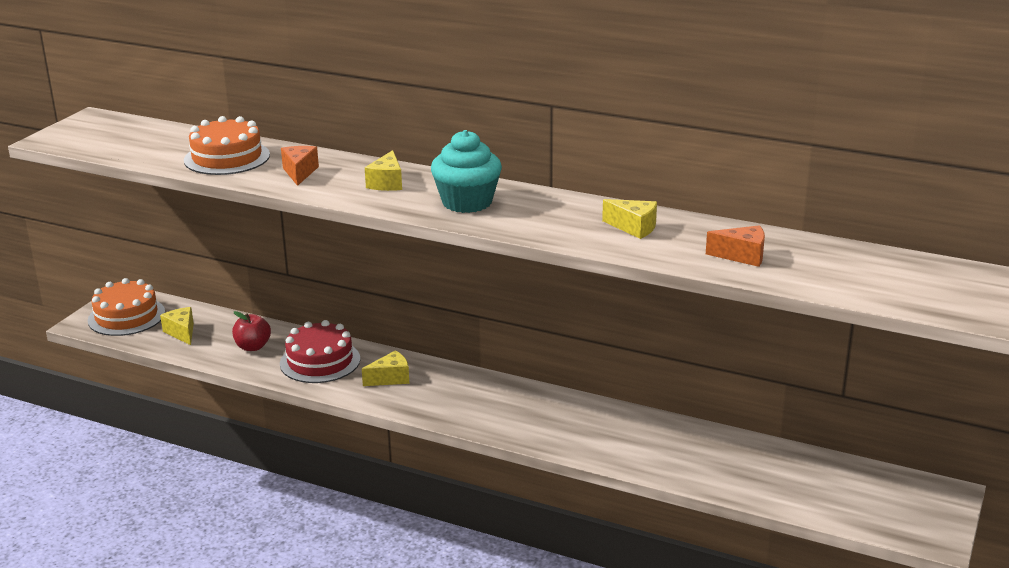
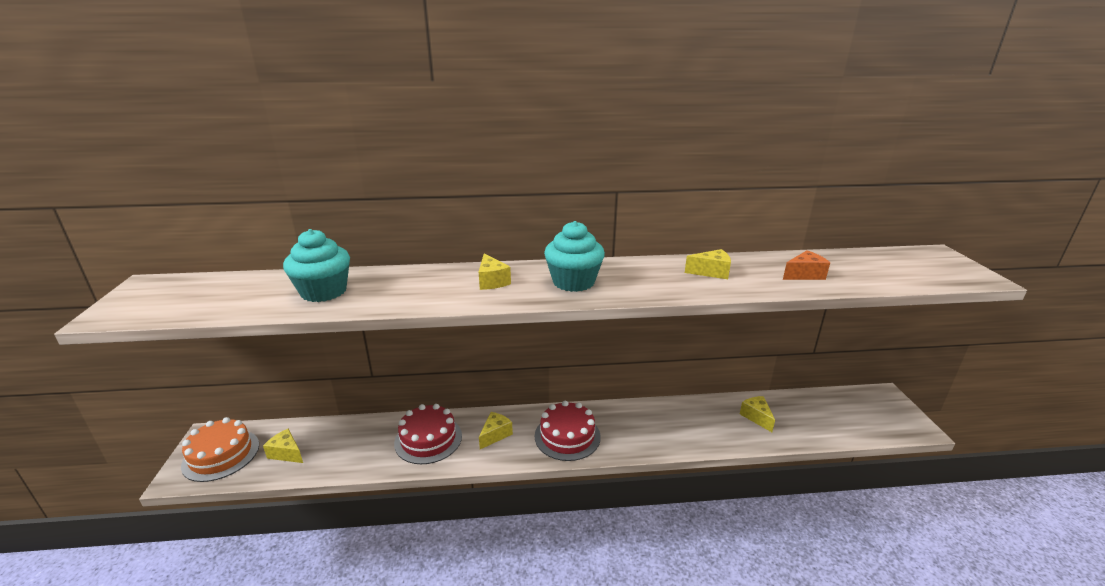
camera: 30 degrees left, 0 degrees up
orange cake [184,116,270,175] -> turquoise cupcake [283,229,350,302]
red apple [232,311,271,351] -> none
orange cheese [281,146,319,186] -> none
none -> red cake [535,401,601,461]
none -> yellow cheese [740,396,775,432]

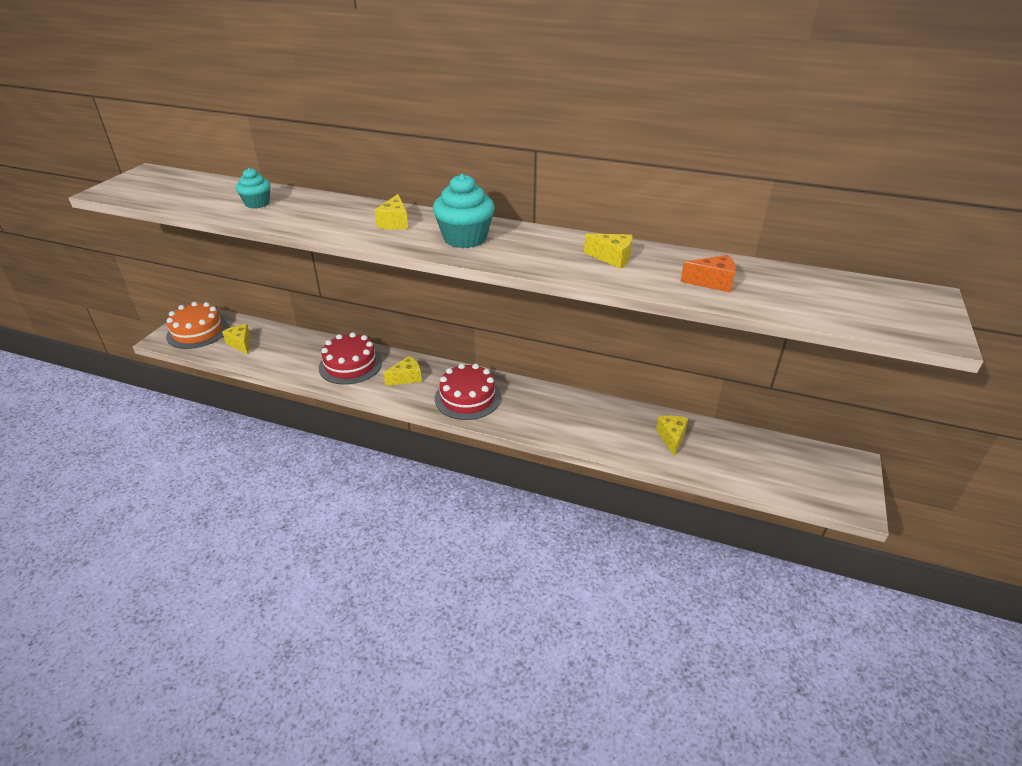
camera: 25 degrees right, 10 degrees up
turquoise cupcake [283,229,350,302] -> turquoise cupcake [236,168,271,209], size x0.60

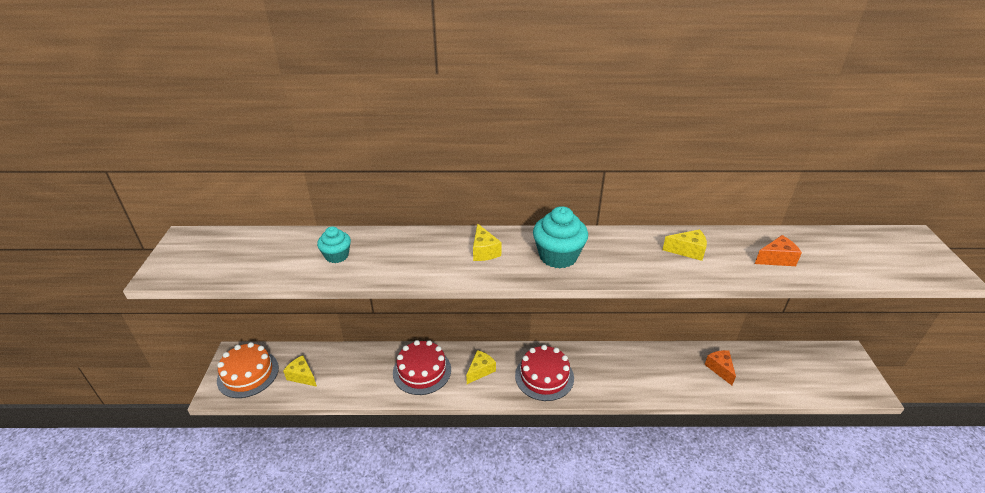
camera: 20 degrees left, 0 degrees up
yellow cheese [656,416,688,456] -> orange cheese [704,350,736,385]

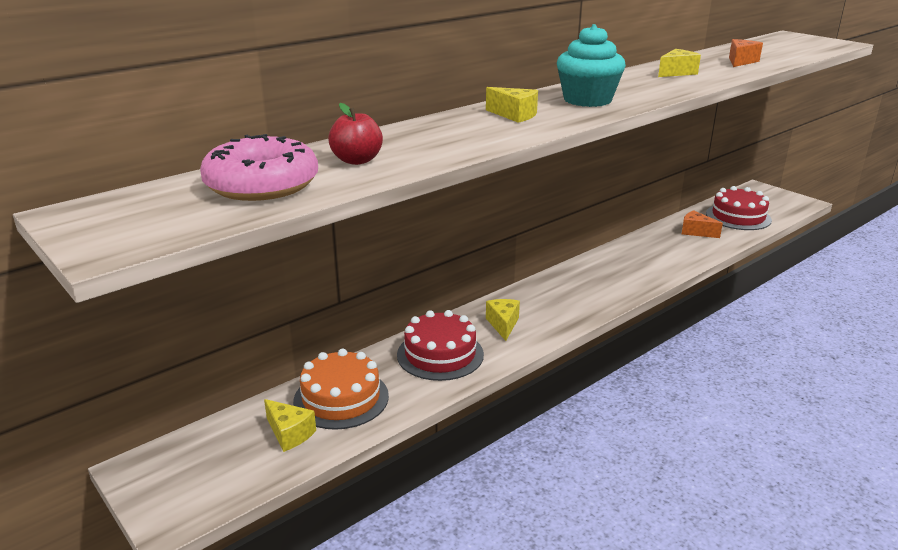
camera: 40 degrees left, 10 degrees down
orange cake [217,342,279,398] -> orange cake moved to [293,348,389,430]
yellow cheese [283,355,317,387] -> yellow cheese turned 135 degrees counterclockwise [264,399,316,452]
turquoise cupcake [317,227,351,263] -> red apple [328,103,383,165]
red cake [515,345,574,401] -> red cake moved to [706,186,772,230]
none -> pink donut [200,134,318,201]

